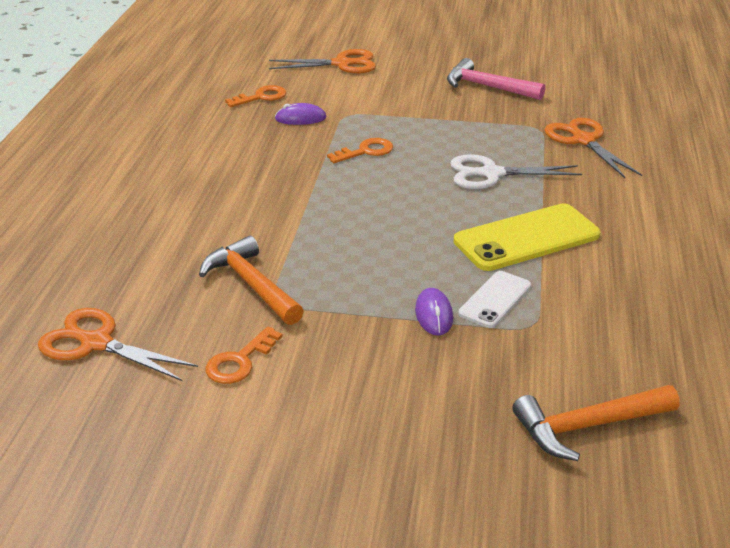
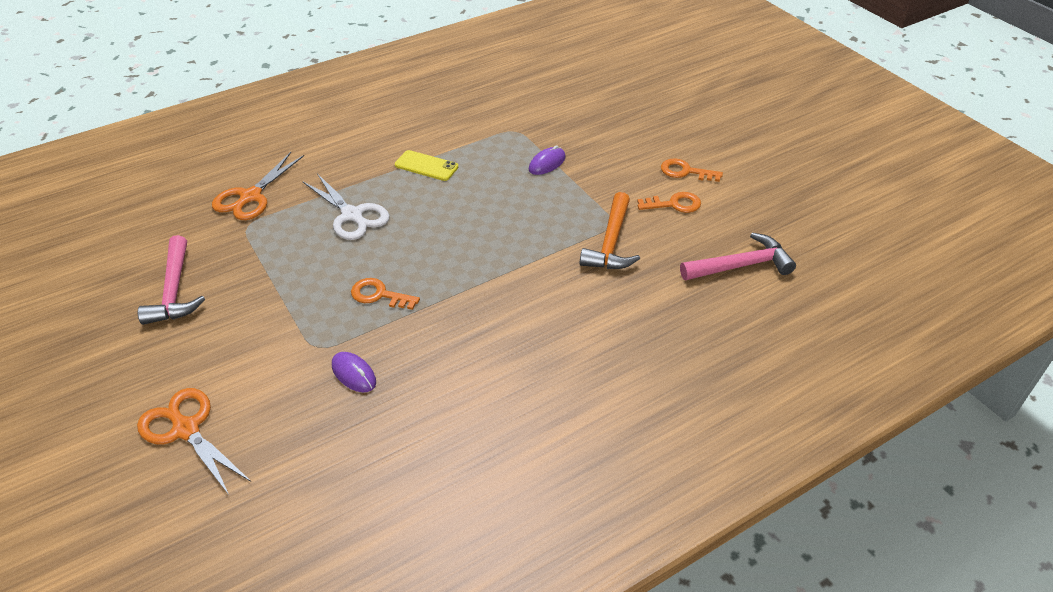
camera: 130 degrees left, 10 degrees up
orange scissors [38,308,198,381] -> pink hammer [680,233,796,280]
orange key [225,85,286,107] -> orange key moved to [661,159,723,182]
yellow phone [454,204,600,271] -> yellow phone [395,150,458,181], size x0.57
white phone [458,271,531,328] -> none
orange hammer [512,385,680,461] -> none

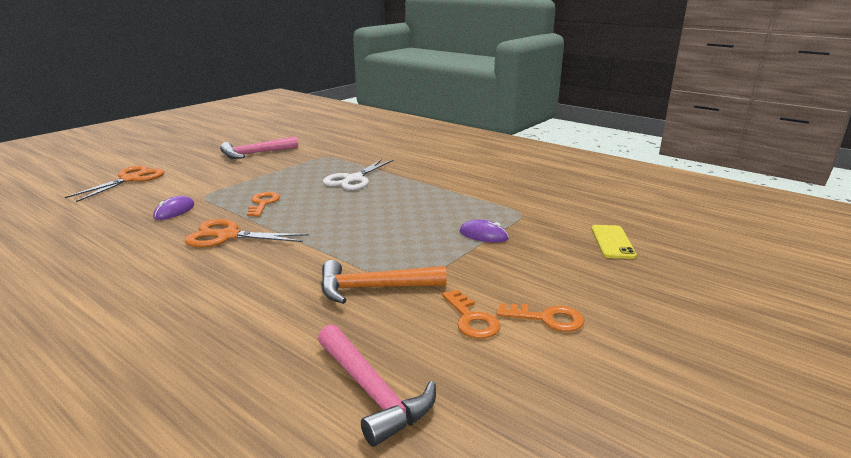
camera: 70 degrees right, 20 degrees down
orange scissors [212,152,304,220] -> orange scissors moved to [184,219,309,247]
yellow phone [395,150,458,181] -> yellow phone moved to [591,225,637,259]
orange key [661,159,723,182] -> orange key turned 105 degrees clockwise [497,303,584,332]

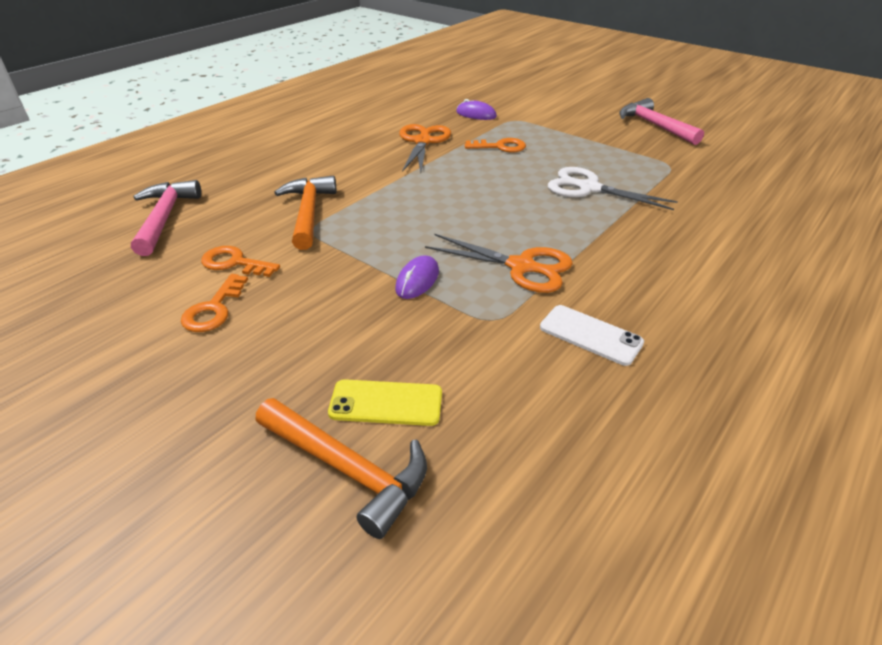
camera: 90 degrees right, 15 degrees up
orange scissors [65,165,165,202] -> orange scissors moved to [425,234,573,293]
pink hammer [318,324,436,447] -> pink hammer turned 120 degrees clockwise [131,180,201,256]
orange key [442,290,500,339] -> orange key turned 45 degrees clockwise [201,246,280,277]
none -> orange hammer [255,398,427,539]
none -> white phone [540,305,644,366]

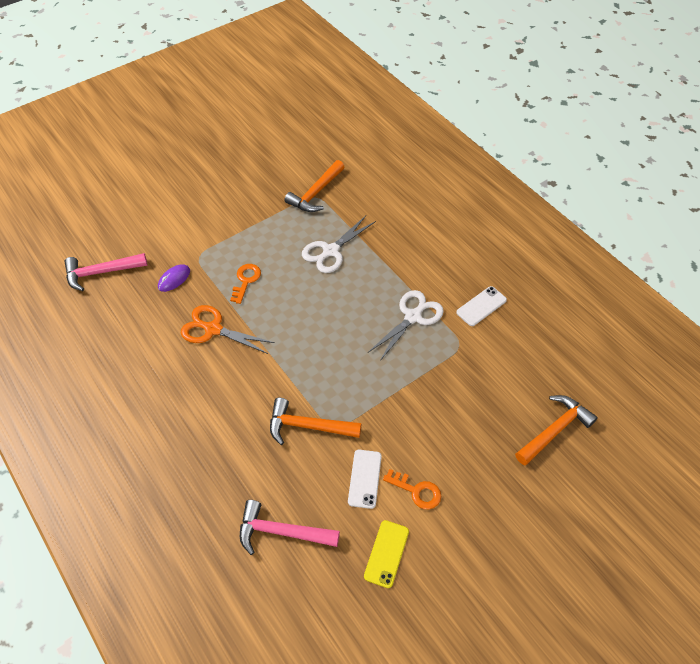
camera: 75 degrees left, 15 degrees up
orange key [201,246,280,277] -> white phone [348,450,382,509]
yellow phone [328,379,442,426] -> yellow phone moved to [364,520,409,588]
purple mouse [395,255,439,299] -> none
orange scissors [425,234,573,293] -> white scissors [369,290,444,362]
pink hammer [619,98,704,145] -> pink hammer moved to [64,253,147,291]
none -> orange hammer [284,160,345,212]

